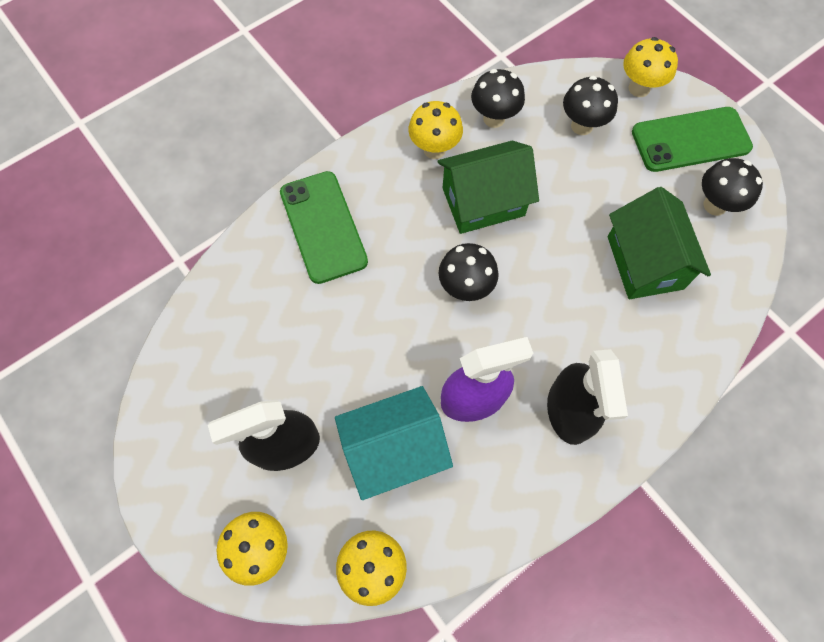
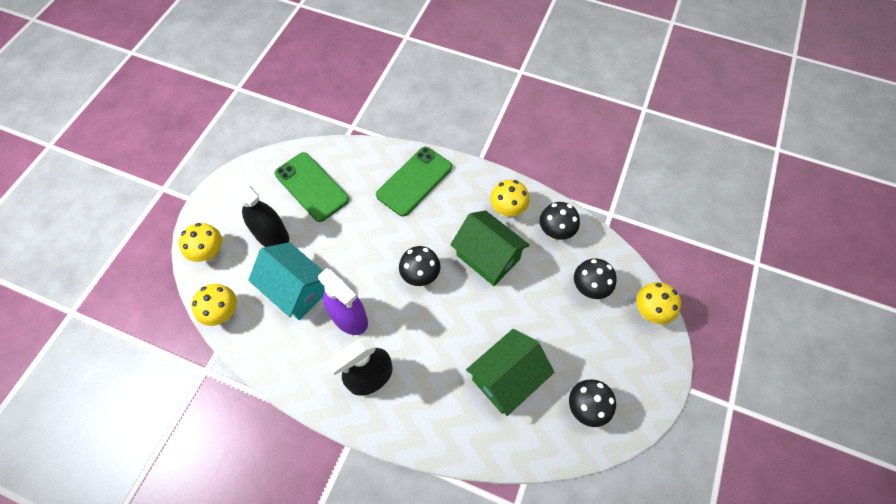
camera: 60 degrees right, 5 degrees down
green phone [632,107,753,172] -> green phone moved to [275,152,349,222]

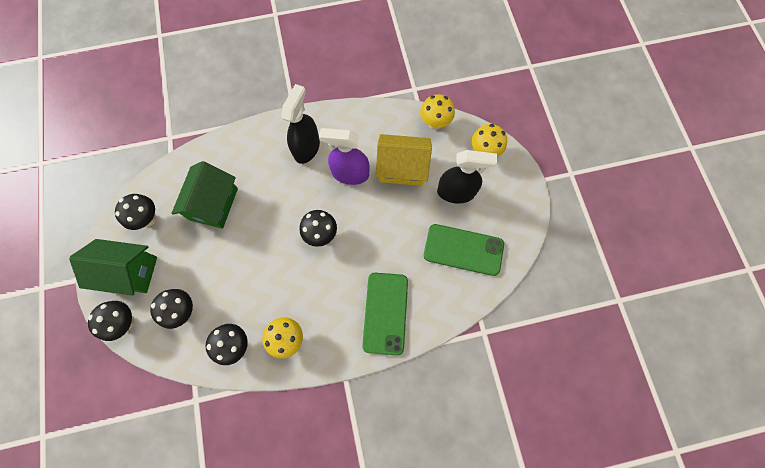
camera: 145 degrees right, 10 degrees up
turquoise house [248,242,325,320] -> yellow house [376,134,432,186]
green house [450,210,530,286] -> green house moved to [69,239,157,296]
yellow mushroom [636,282,681,324] -> black mushroom [88,301,134,341]

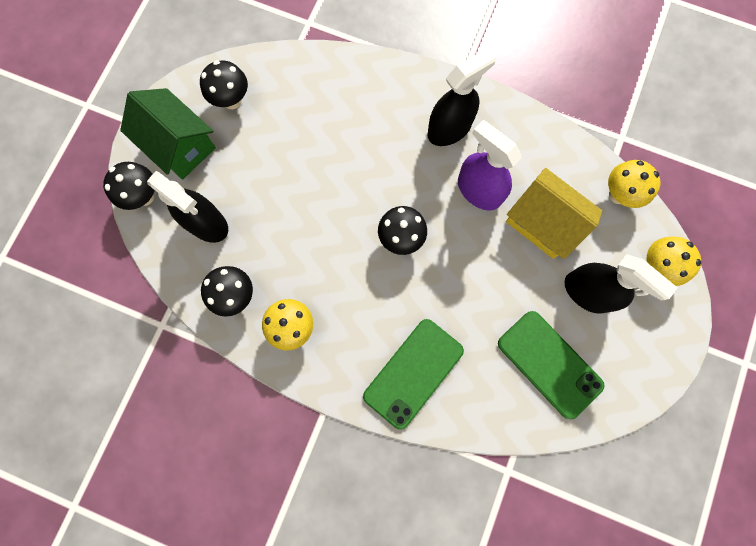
camera: 35 degrees right, 5 degrees up
black mushroom [150,289,193,329] -> black spray bottle [147,171,228,243]
green house [171,161,238,229] -> none

